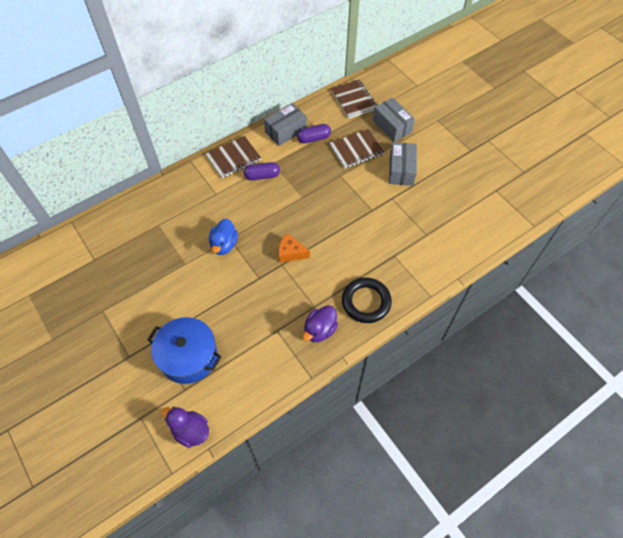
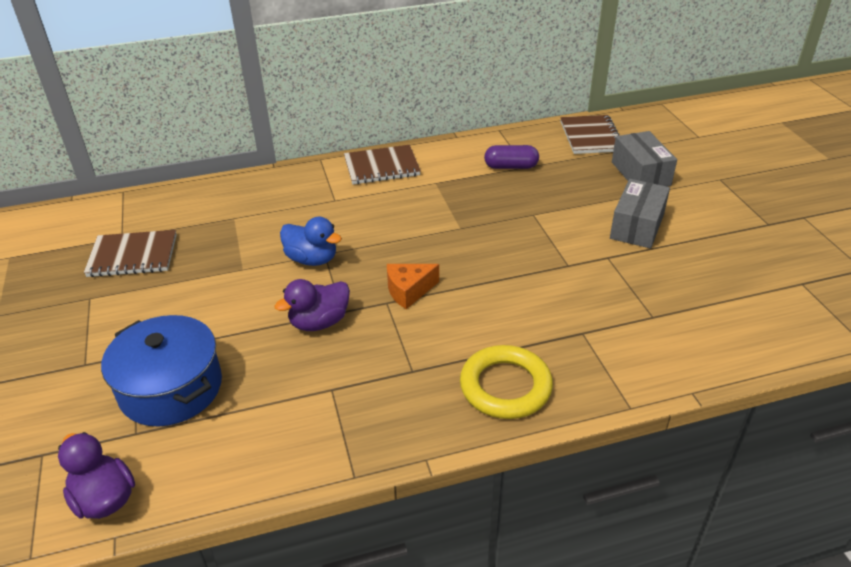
camera: 20 degrees right, 20 degrees down
blue duck [209,219,238,255] -> blue duck turned 90 degrees counterclockwise [280,217,342,266]
purple capsule [244,162,280,181] -> none
grey box [264,103,307,146] -> none
orange cheese [278,233,310,263] -> orange cheese turned 60 degrees counterclockwise [387,264,439,309]
purple duck [303,305,338,342] -> purple duck moved to [275,279,350,331]
brown notebook [330,129,384,168] -> brown notebook moved to [84,230,177,277]
black ring [342,278,392,323] -> yellow ring [460,345,553,419]

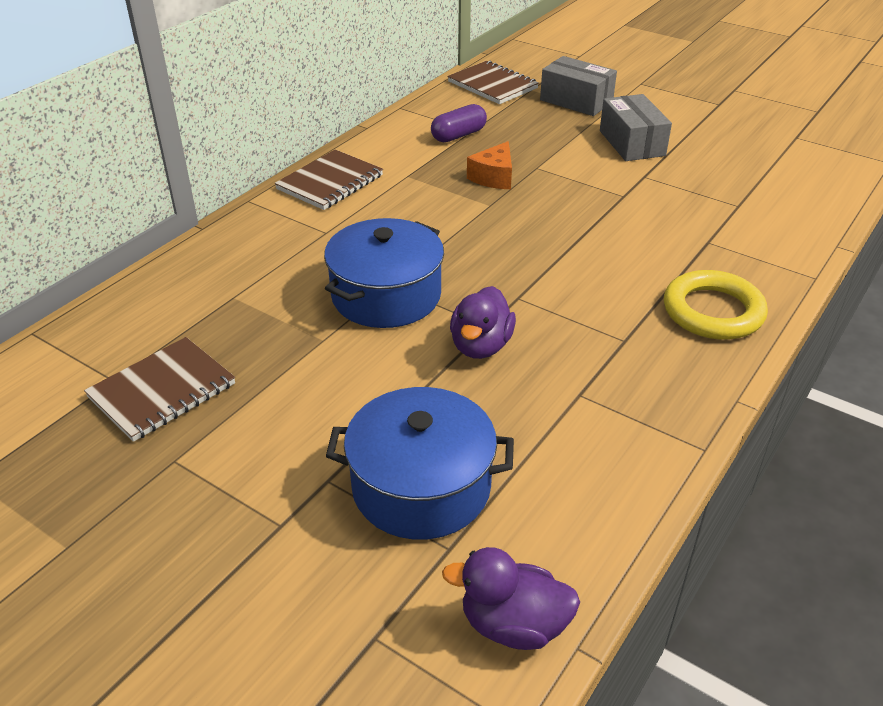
camera: 40 degrees left, 0 degrees up
blue duck [280,217,342,266] -> blue pot [324,218,444,328]
orange cheese [387,264,439,309] -> orange cheese moved to [467,141,512,189]

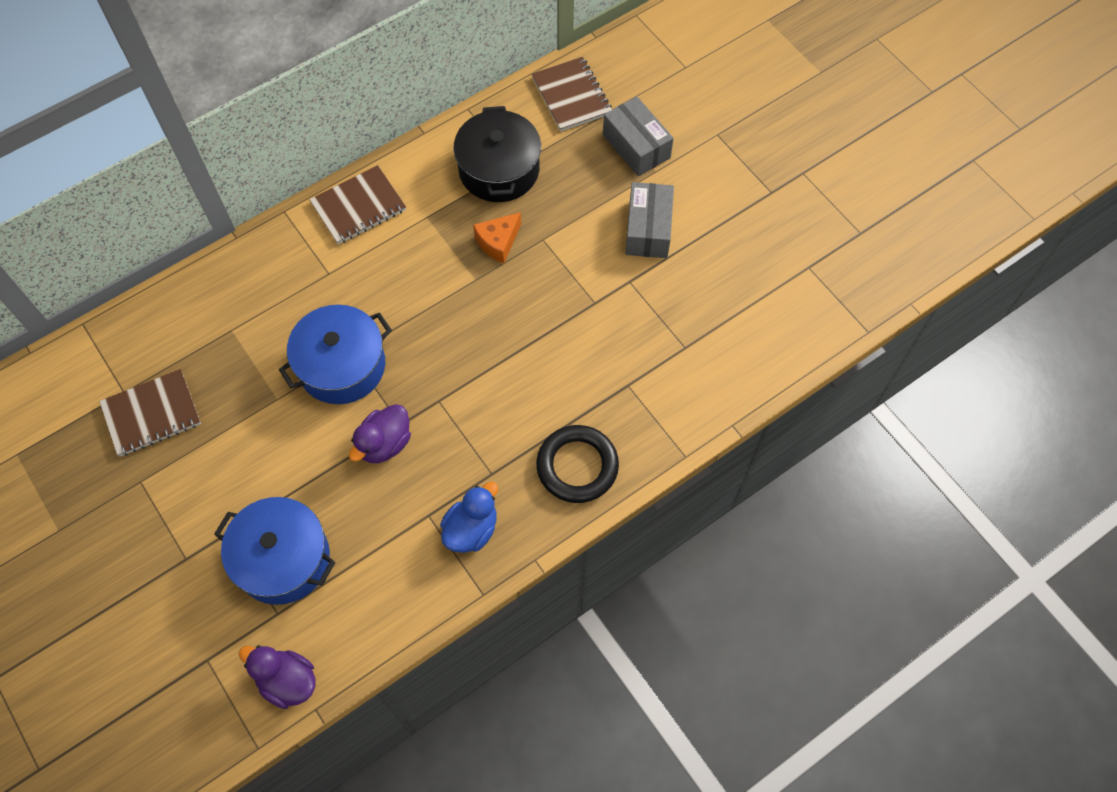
camera: 20 degrees right, 25 degrees up
purple capsule [431,104,487,142] -> black pot [453,106,541,202]
yellow ring [664,270,768,340] -> black ring [536,425,619,503]
none -> blue duck [440,482,498,553]

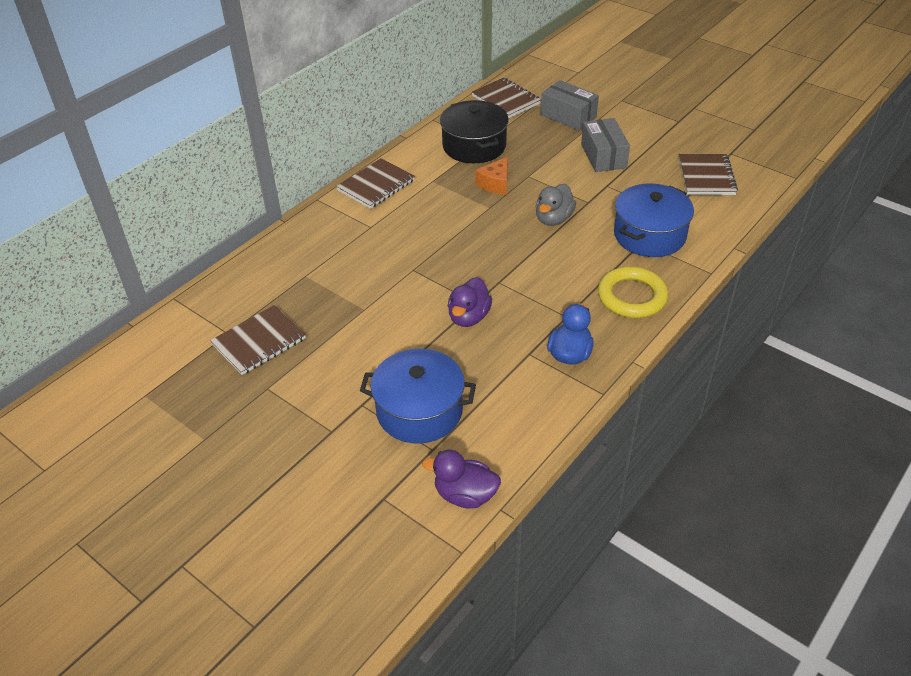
camera: 15 degrees left, 20 degrees down
blue pot [279,305,392,404] -> blue pot moved to [614,184,694,257]
black ring [536,425,619,503] -> yellow ring [598,266,668,318]
none -> grey duck [536,184,576,226]
none -> brown notebook [679,154,738,195]

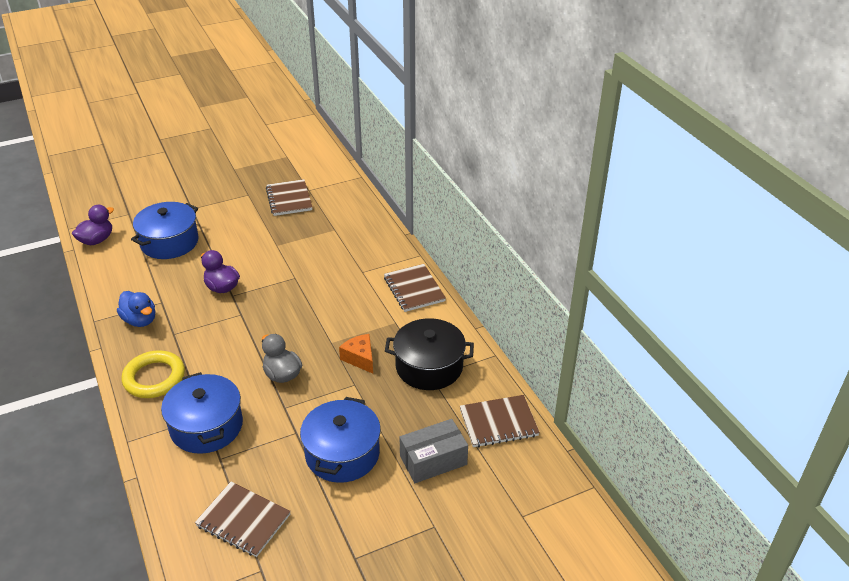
camera: 115 degrees right, 5 degrees down
grey box [581,118,630,172] -> blue pot [300,397,381,483]

